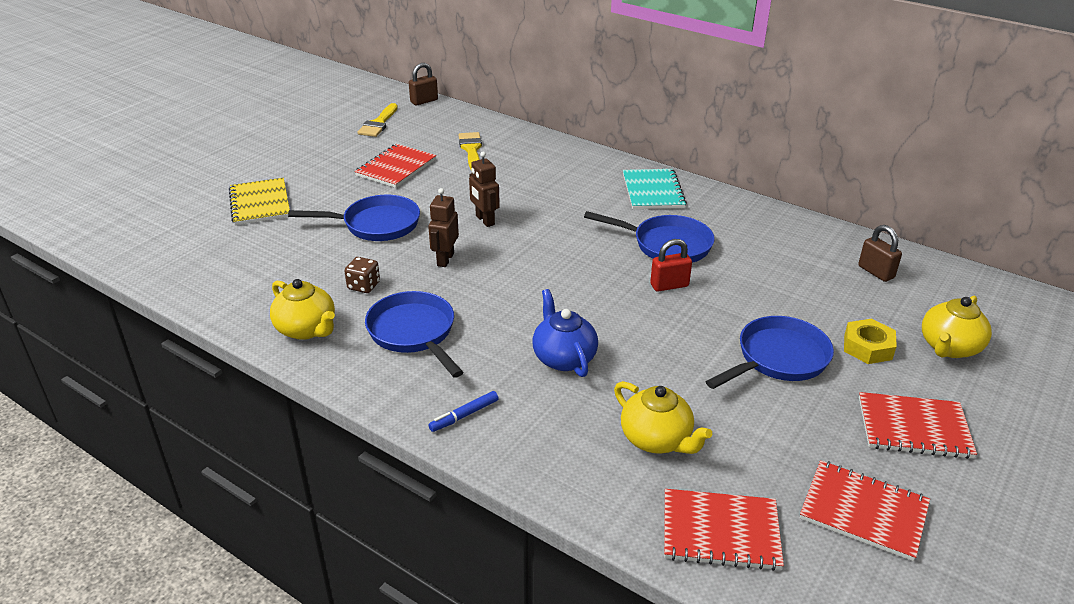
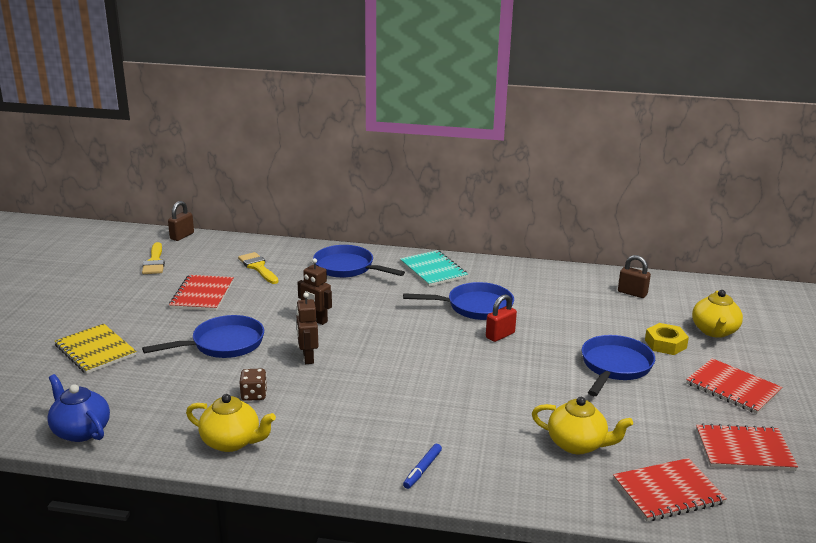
camera: 25 degrees left, 10 degrees down
blue pan [365,291,464,378] -> blue pan moved to [313,245,405,278]
blue teapot [532,289,598,377] -> blue teapot moved to [47,374,110,442]
red notebook [859,392,977,459] -> red notebook turned 60 degrees clockwise [686,358,782,414]

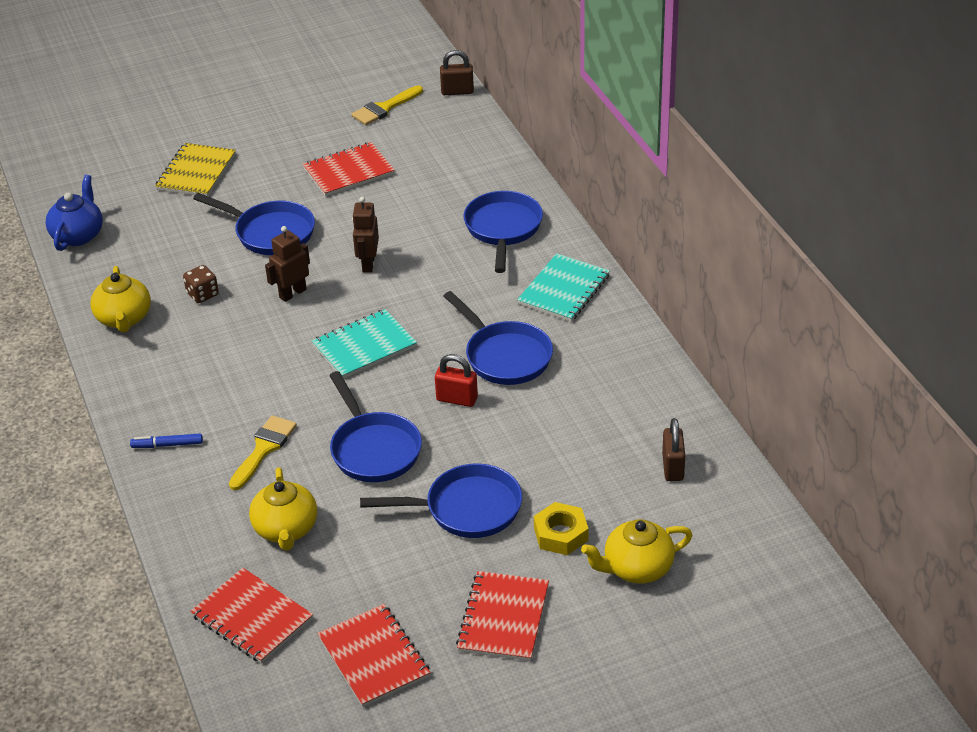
camera: 60 degrees right, 15 degrees up
yellow brush [238,252,279,284] -> yellow brush moved to [229,415,297,490]
none -> turquoise notebook [312,309,417,379]
none -> blue pan [329,371,422,482]

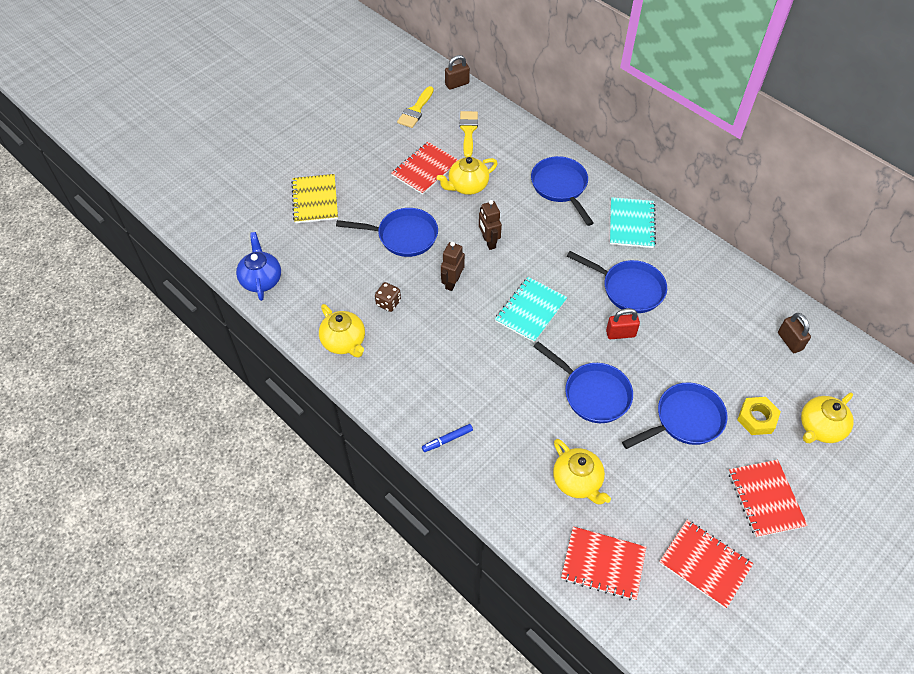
camera: 25 degrees left, 15 degrees up
yellow brush [229,415,297,490] -> yellow brush moved to [460,111,478,157]
none -> yellow teapot [436,157,498,195]

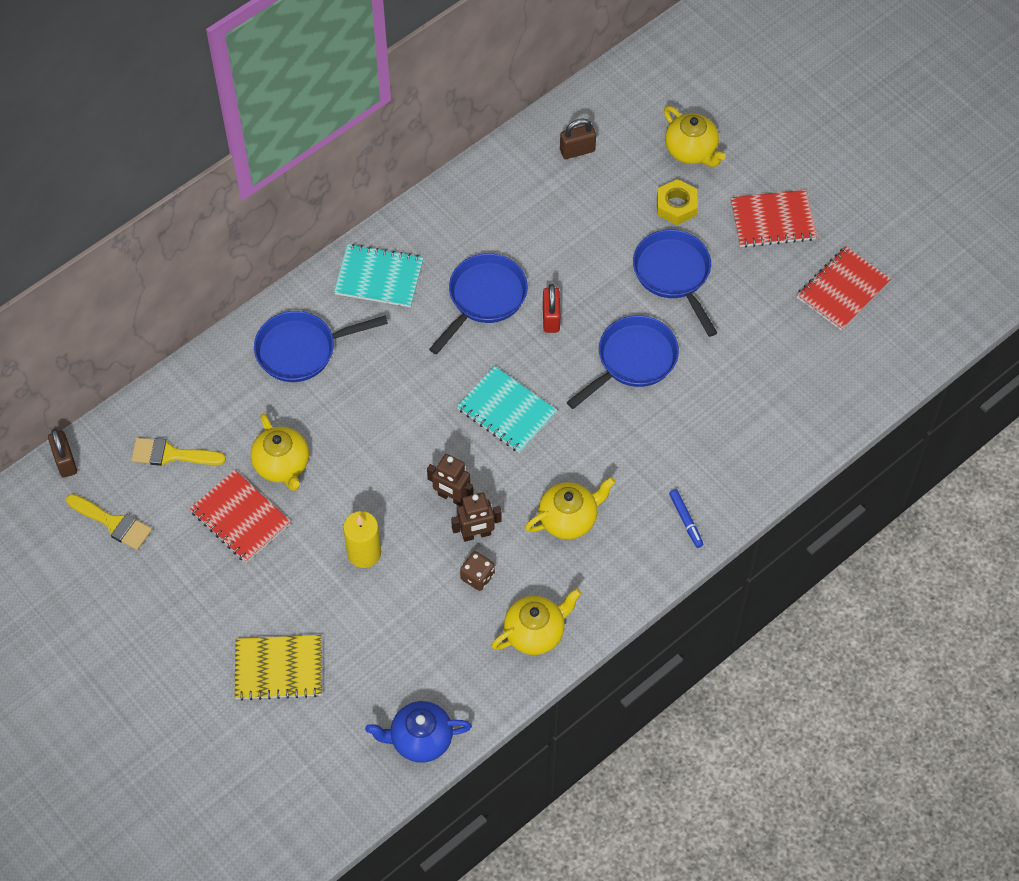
camera: 85 degrees left, 5 degrees up
blue pan [336,208,438,257] -> yellow candle [343,511,381,568]
brown robot [479,200,502,250] -> brown robot moved to [451,493,502,542]
yellow teapot [553,439,611,505] -> yellow teapot moved to [525,477,615,539]
red notebook [561,526,646,600] -> none

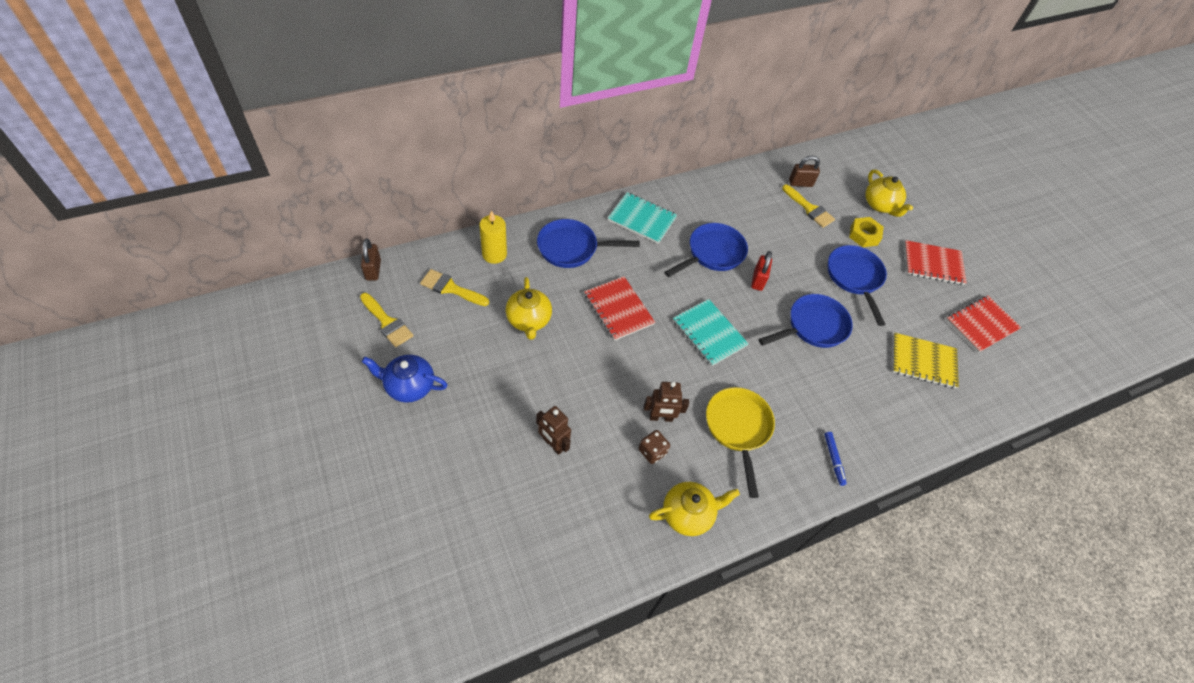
camera: 10 degrees right, 5 degrees down
red notebook [190,470,291,563] -> red notebook moved to [584,276,655,341]
yellow notebook [235,635,322,701] -> yellow notebook moved to [893,333,959,389]
yellow candle [343,511,381,568] -> yellow candle moved to [479,210,507,264]
blue teapot [365,701,472,763] -> blue teapot moved to [362,355,447,403]
brown robot [427,454,474,506] -> brown robot moved to [536,406,571,455]
yellow teapot [525,477,615,539] -> yellow pan [706,387,775,498]
none -> yellow brush [782,185,835,228]

